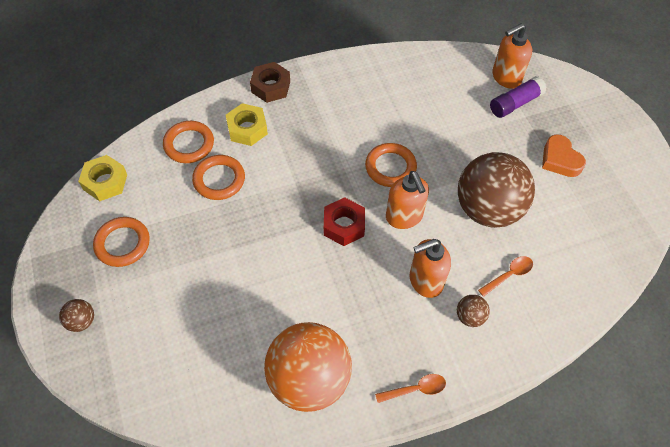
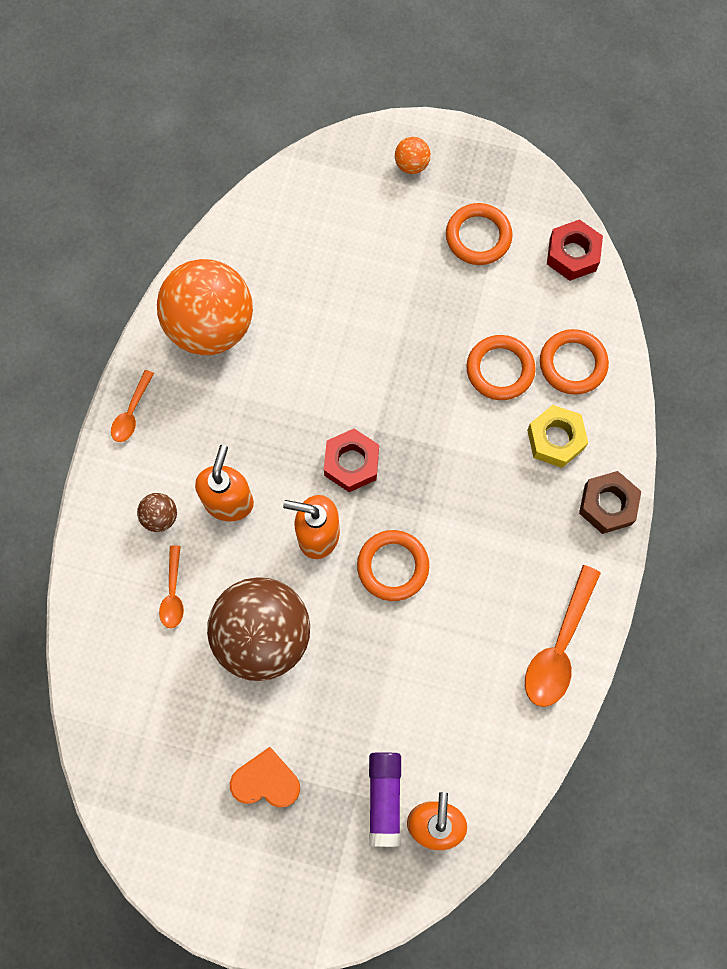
camera: 125 degrees right, 15 degrees up
brown ball [59,299,94,332] -> orange ball [395,137,431,174]
yellow nut [78,155,127,201] -> red nut [547,219,603,281]
none -> orange spoon [525,565,601,707]

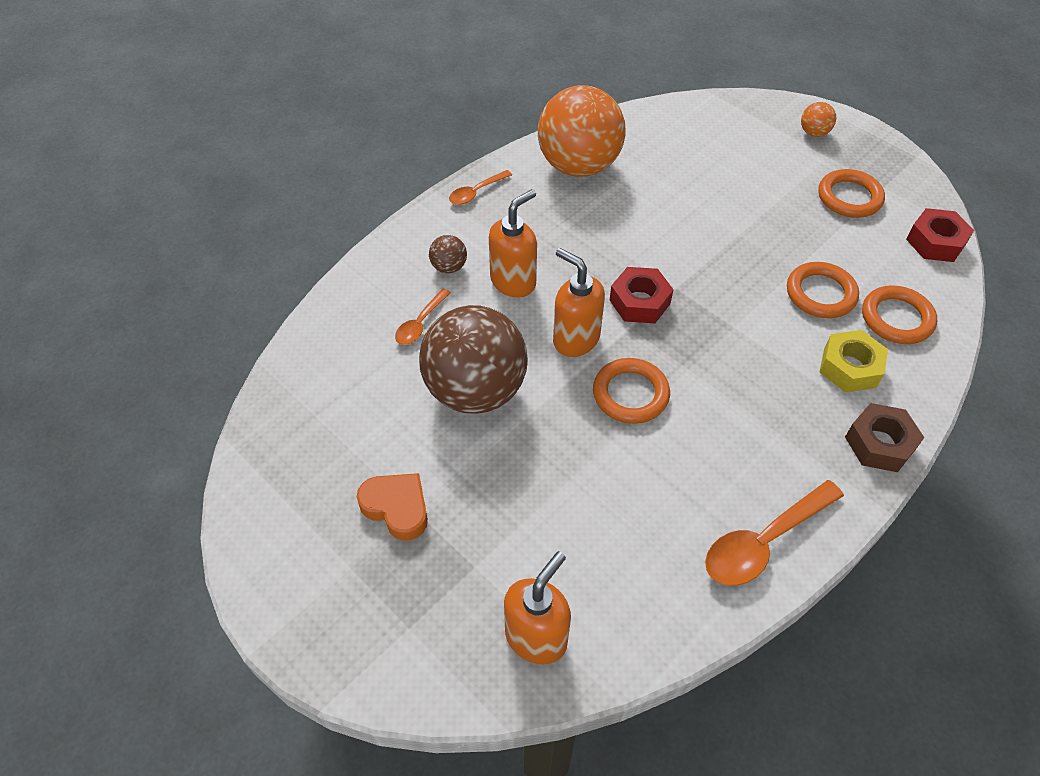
camera: 30 degrees right, 20 degrees down
purple glue stick [369,752,401,847] -> none

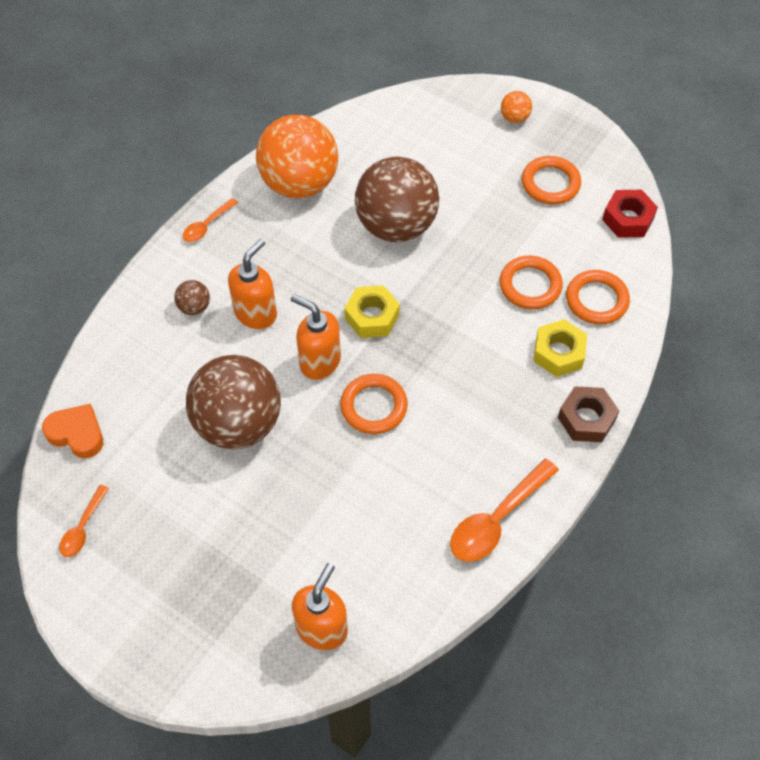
camera: 10 degrees left, 5 degrees up
orange heart [357,473,428,541] -> orange heart moved to [42,404,103,458]
orange spoon [395,288,451,345] -> orange spoon moved to [59,485,109,557]
red nut [610,267,674,323] -> yellow nut [344,285,400,338]
none -> brown ball [355,157,439,242]

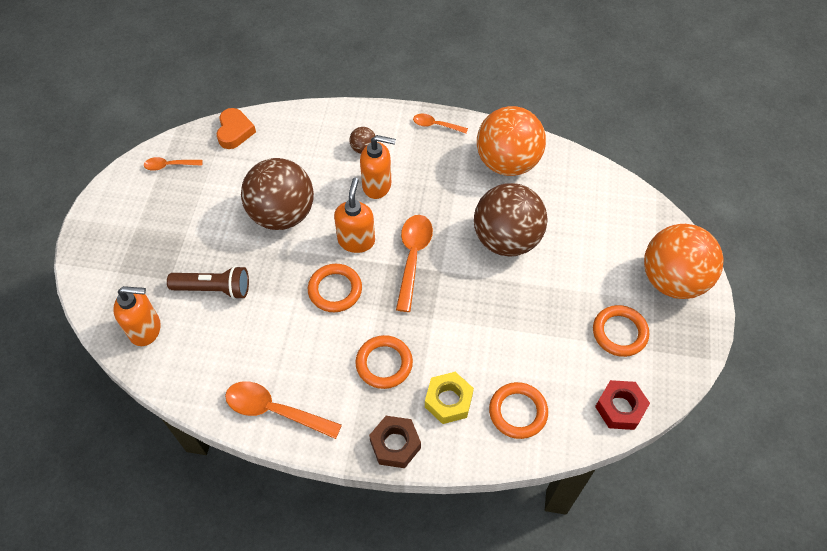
camera: 65 degrees right, 0 degrees up
yellow nut [344,285,400,338] -> orange spoon [396,215,433,312]
orange ring [499,255,563,310] -> orange ring moved to [355,335,413,389]
orange ball [501,91,532,123] -> orange ball [644,224,724,299], size x2.48
none -> brown flashlight [167,266,249,300]

